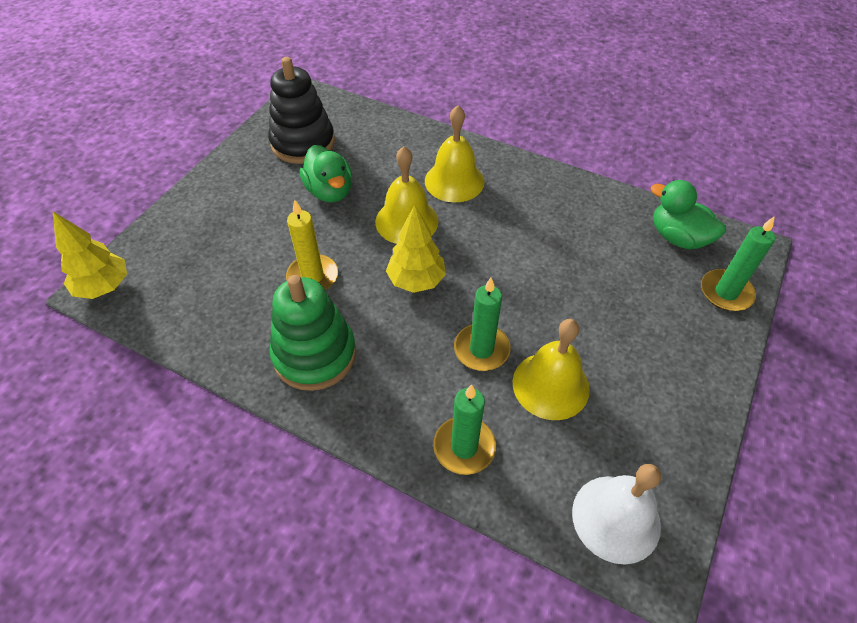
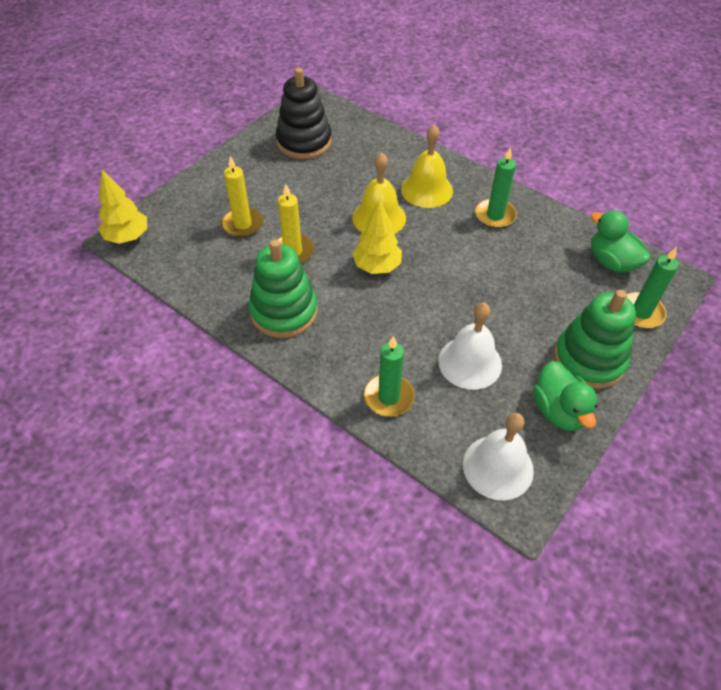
camera: 10 degrees right, 0 degrees up
green duck [300,145,352,203] -> green duck moved to [533,361,598,431]
green candle [454,278,511,371] -> green candle moved to [475,147,517,228]
yellow bell [513,319,590,420] -> white bell [438,302,502,390]
none -> yellow candle [221,156,263,237]
none -> green stacking toy [554,290,636,389]

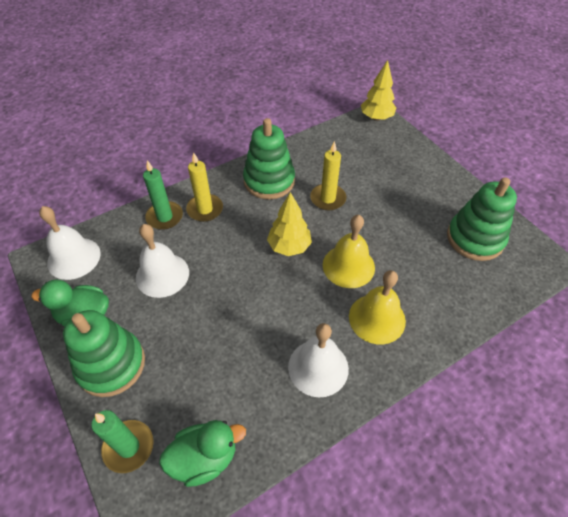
camera: 110 degrees right, 0 degrees up
yellow candle [221,156,263,237] -> yellow candle moved to [186,152,223,222]
black stacking toy [276,68,332,159] -> green stacking toy [447,177,517,261]
green candle [475,147,517,228] -> white bell [288,323,349,397]

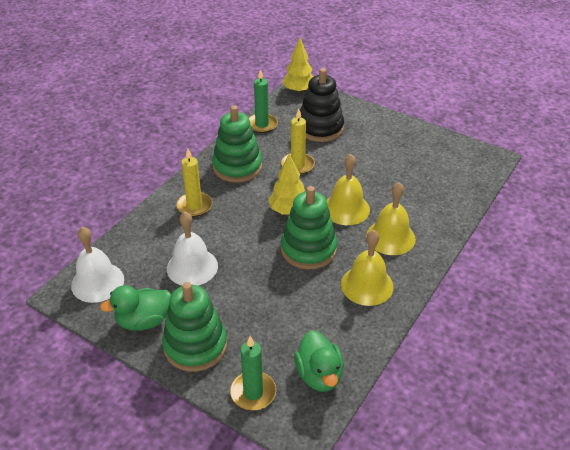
camera: 25 degrees left, 10 degrees down
green candle [143,160,183,230] -> green candle moved to [249,69,278,133]
green duck [159,420,246,487] -> green duck turned 120 degrees clockwise [294,330,344,392]
white bell [288,323,349,397] -> yellow bell [341,230,394,306]
green stacking toy [447,177,517,261] -> green stacking toy moved to [281,186,337,270]
none -> black stacking toy [300,68,344,142]

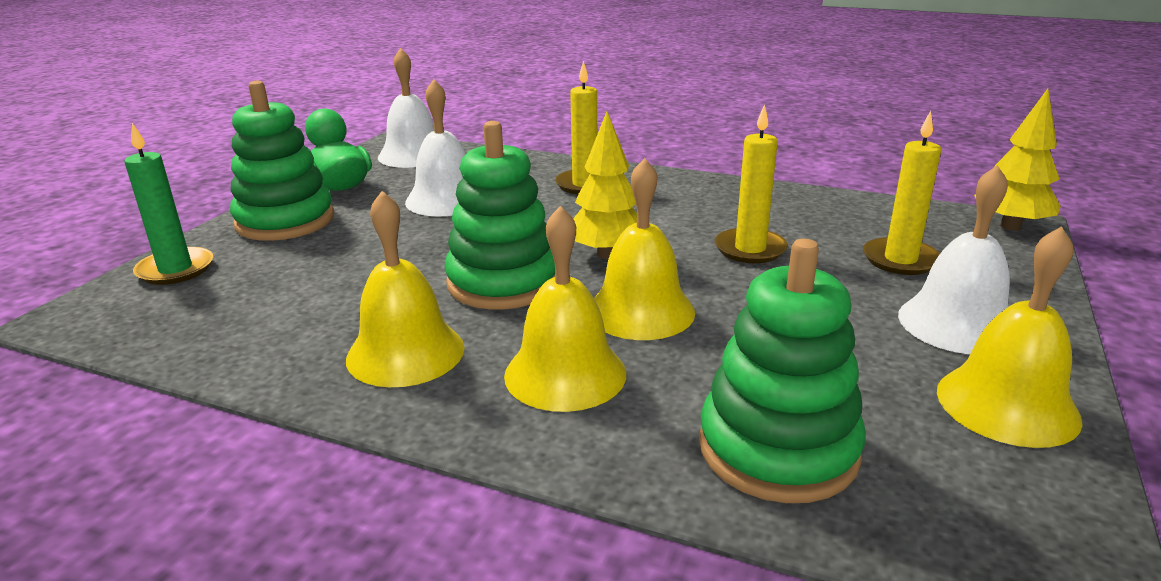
camera: 80 degrees right, 15 degrees down
green stacking toy [212,105,262,183] -> green stacking toy moved to [699,239,866,503]
green candle [249,69,278,133] -> none
green duck [294,330,344,392] -> none
black stacking toy [300,68,344,142] -> yellow candle [863,111,941,275]
none -> white bell [898,165,1010,354]
none -> yellow bell [937,226,1083,448]

